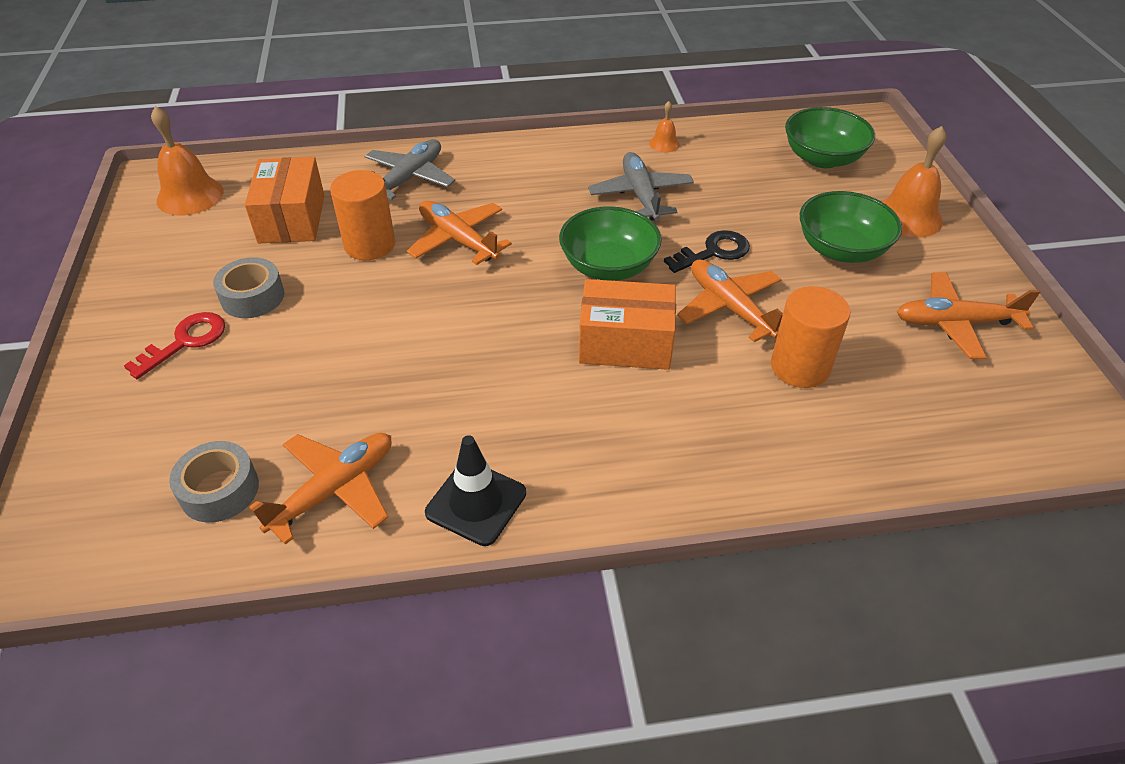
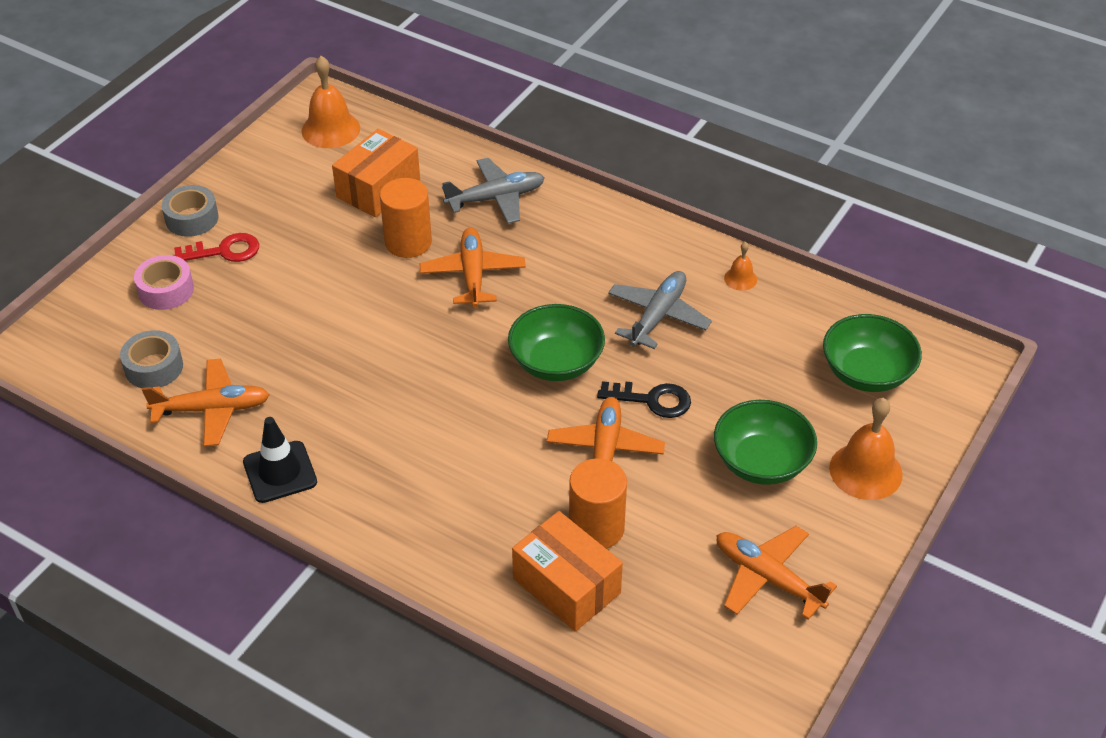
camera: 40 degrees right, 0 degrees up
grey tape [213,257,284,318] -> grey tape moved to [162,185,219,237]
orange box [579,279,676,370] -> orange box moved to [512,511,623,632]
none -> pink tape [134,255,194,310]

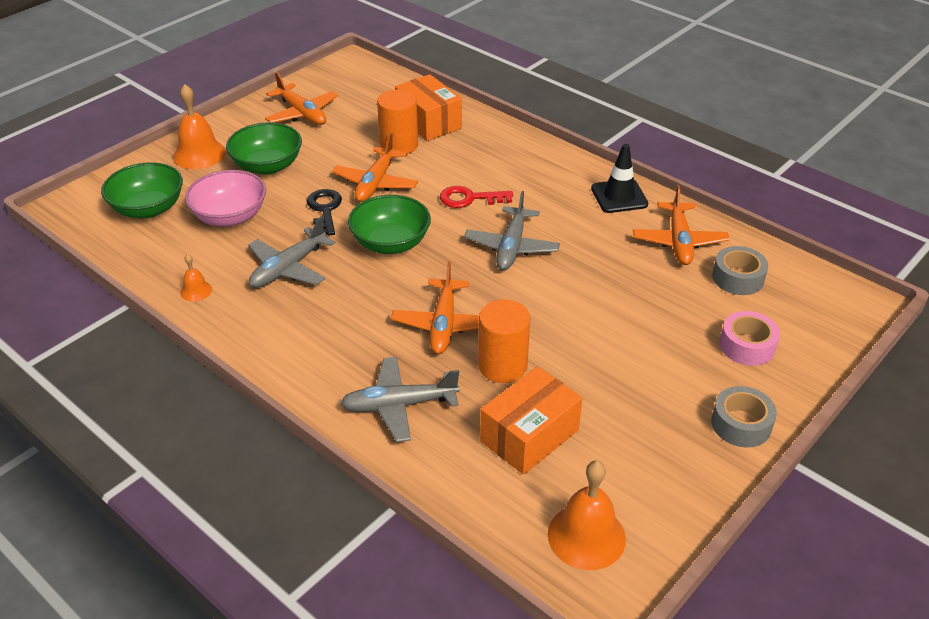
camera: 170 degrees left, 5 degrees down
orange plane [142,359,270,446] -> orange plane turned 90 degrees counterclockwise [633,185,730,265]
red key [173,233,259,262] -> red key moved to [440,186,513,208]
black key [597,381,691,418] -> black key turned 60 degrees clockwise [307,189,342,236]
none -> pink bowl [185,170,266,226]
none -> grey plane [464,191,560,270]

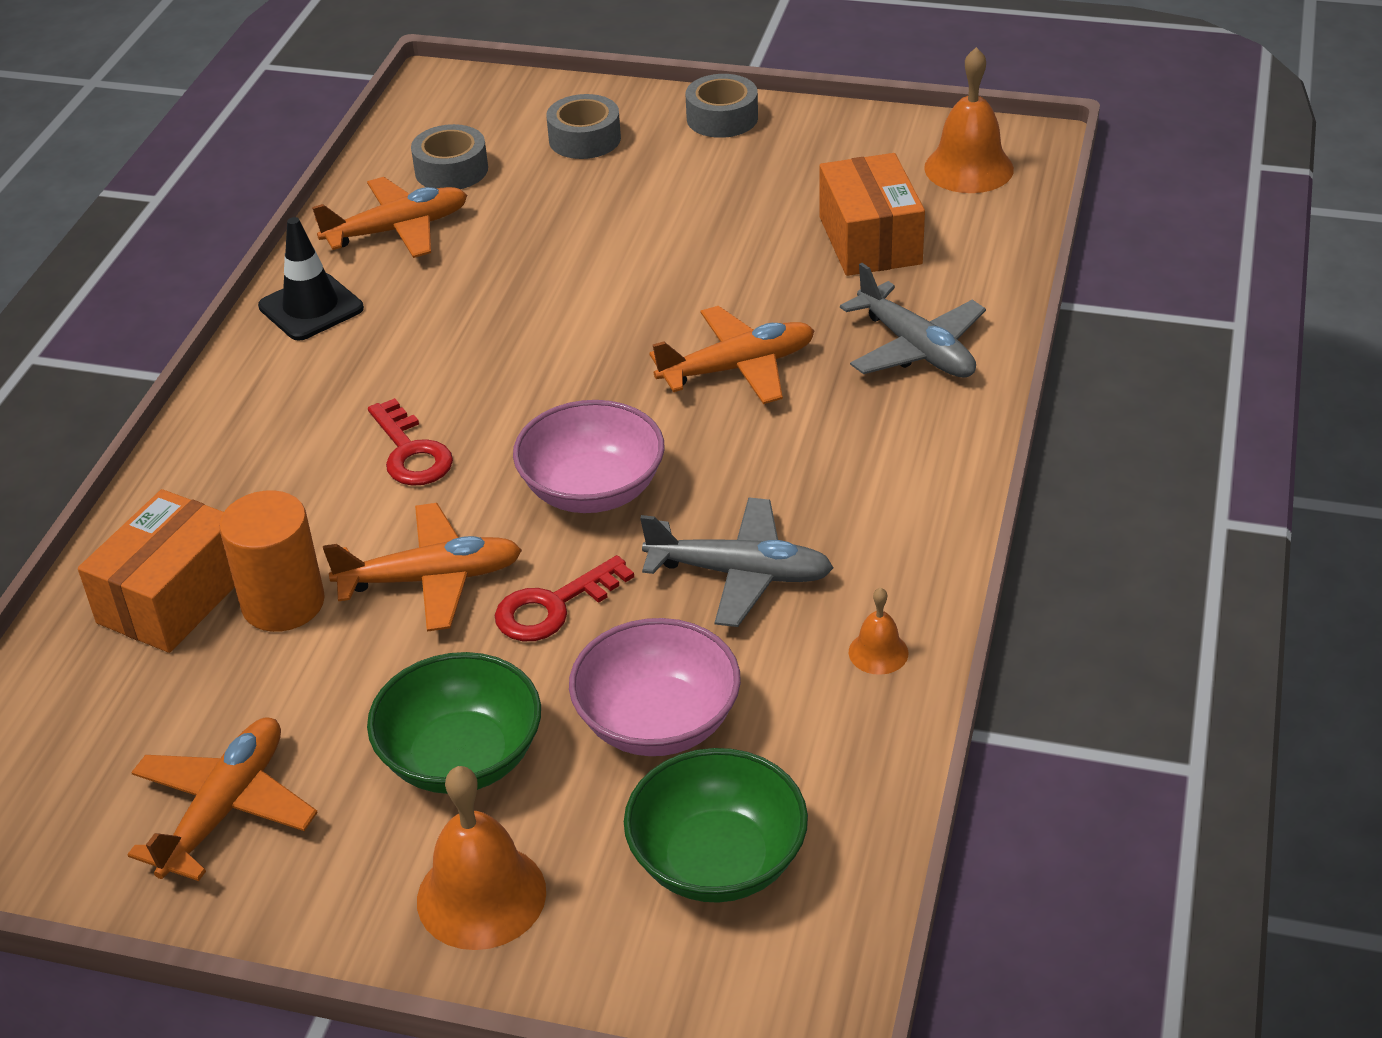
camera: 115 degrees left, 0 degrees up
black key [307,189,342,236] -> red key [495,555,634,641]
green bowl [348,195,431,254] -> pink bowl [513,400,665,513]
grey plane [464,191,560,270] -> none
orange cylinder [478,299,530,383] -> none
orange box [480,367,582,475] -> orange box turned 60 degrees clockwise [819,153,925,276]
pink tape [720,311,780,366] -> grey tape [546,94,621,159]

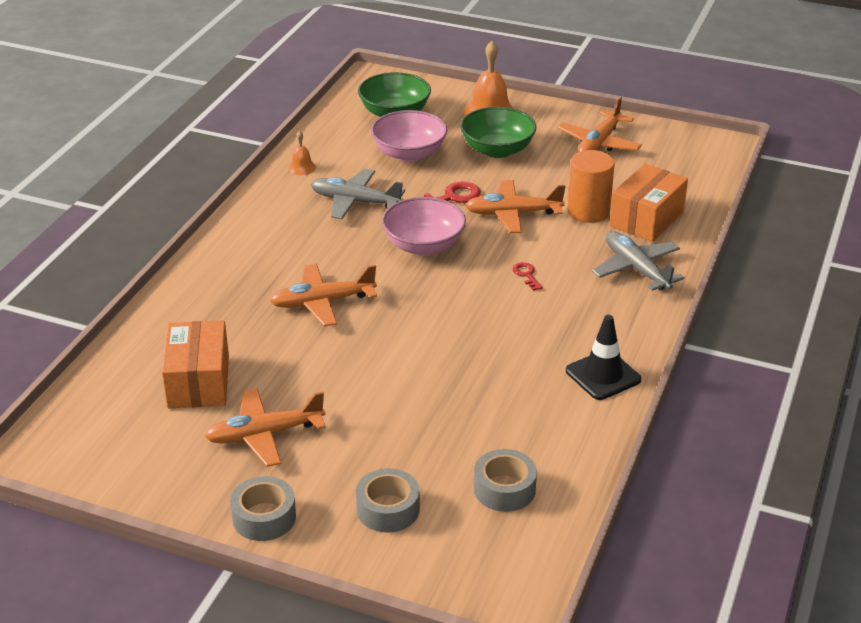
camera: 175 degrees left, 5 degrees down
orange plane [312,177,467,258] -> orange plane moved to [205,388,326,467]
red key [368,398,453,486] -> red key [512,262,543,291], size x0.58
grey plane [840,263,986,378] -> grey plane moved to [592,231,685,291]
orange bell [924,47,1014,193] -> none

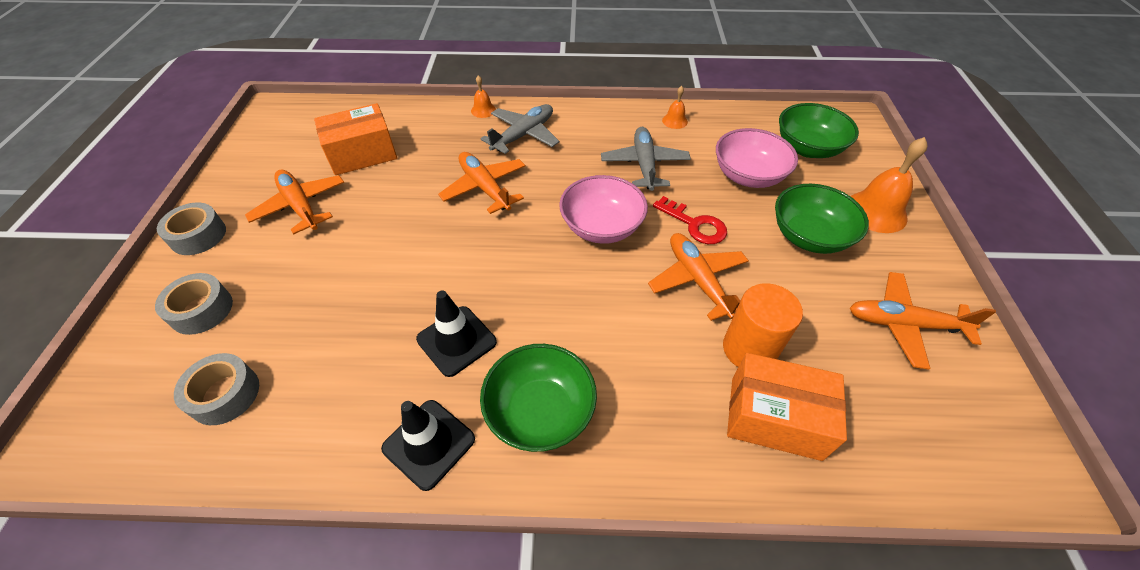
camera: 70 degrees right, 15 degrees up
red key [512,262,543,291] -> none
grey plane [592,231,685,291] -> grey plane moved to [481,104,559,154]
none -> black traffic cone [416,291,497,377]
none -> orange bell [471,75,496,118]
none -> green bowl [480,344,597,452]

